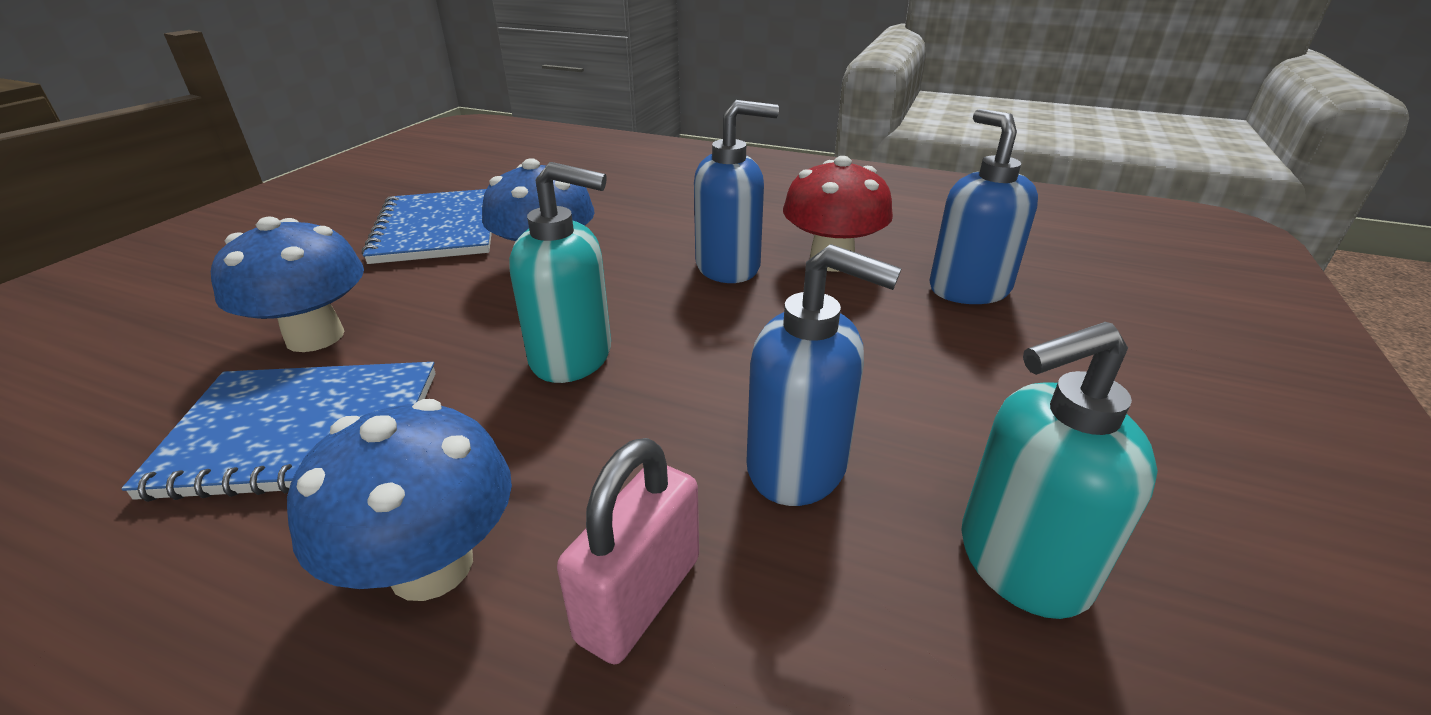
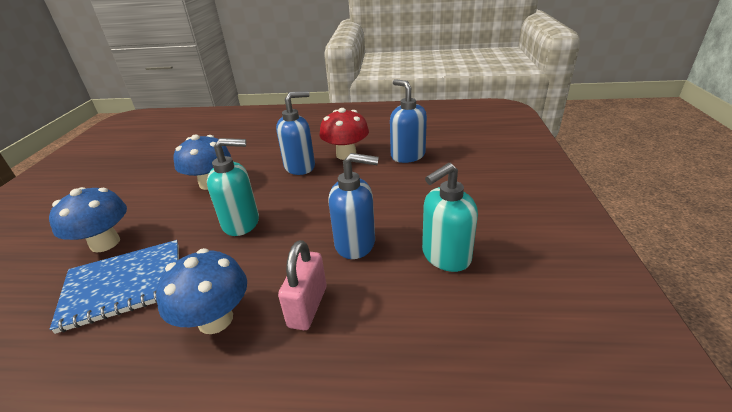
camera: 15 degrees left, 0 degrees up
blue notebook [362,189,492,264] -> none

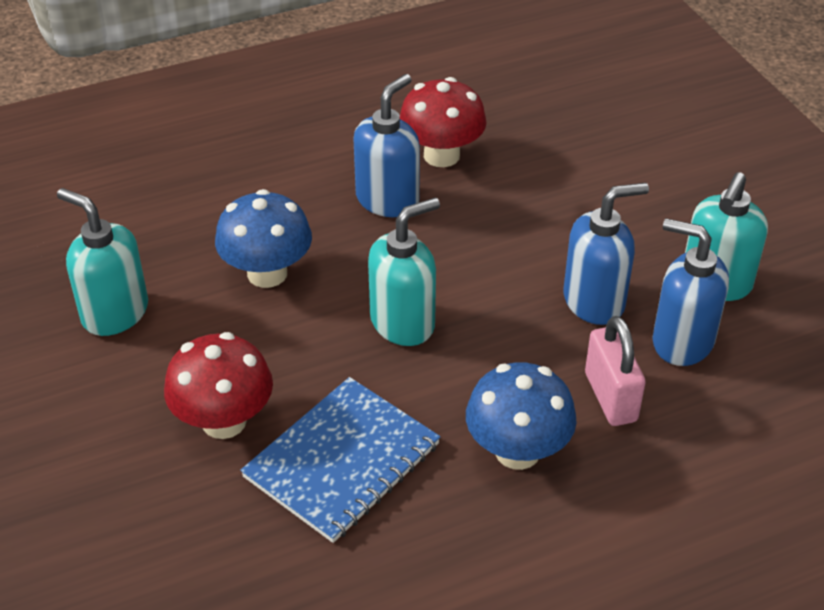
camera: 30 degrees left, 10 degrees up
blue mushroom [49,187,127,253] -> red mushroom [164,332,273,439]
blue soap dispenser [390,79,427,163] -> blue soap dispenser moved to [653,218,729,366]
none -> turquoise soap dispenser [57,188,148,336]

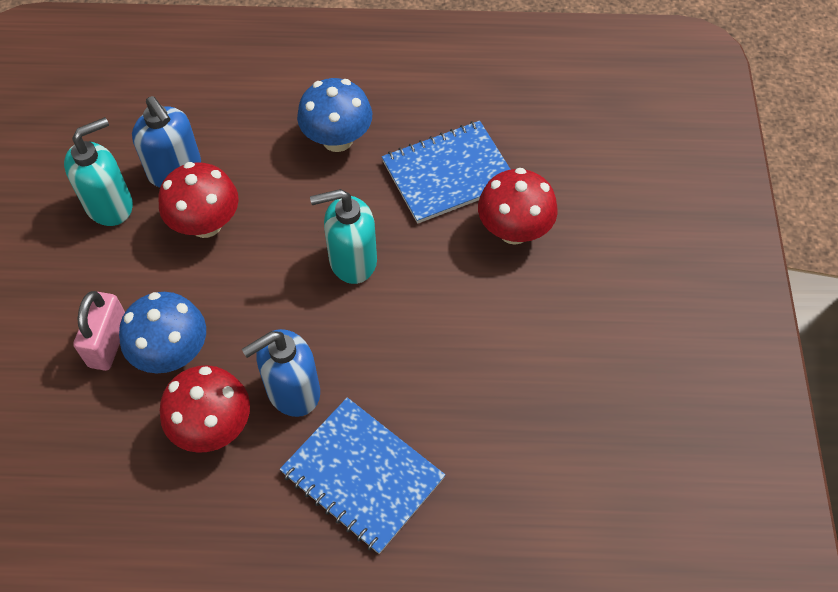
camera: 155 degrees left, 15 degrees up
turquoise soap dispenser [57,188,148,336] -> none
blue mushroom [215,189,312,288] -> blue mushroom moved to [119,292,206,373]
blue soap dispenser [563,183,649,325] -> red mushroom [158,162,239,238]
pink padlock [585,316,646,426] -> pink padlock moved to [73,291,125,371]
none -> blue notebook [280,397,445,554]

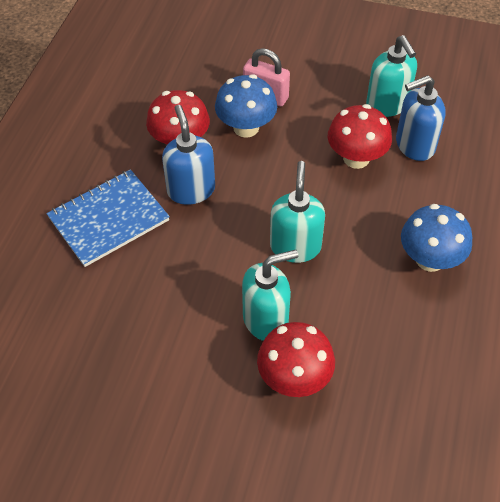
camera: 105 degrees right, 5 degrees down
blue notebook [382,121,511,224] -> none
none -> turquoise soap dispenser [242,250,298,341]

